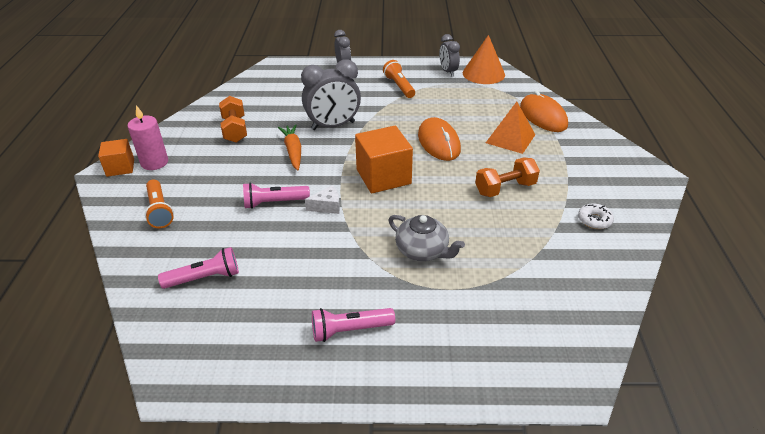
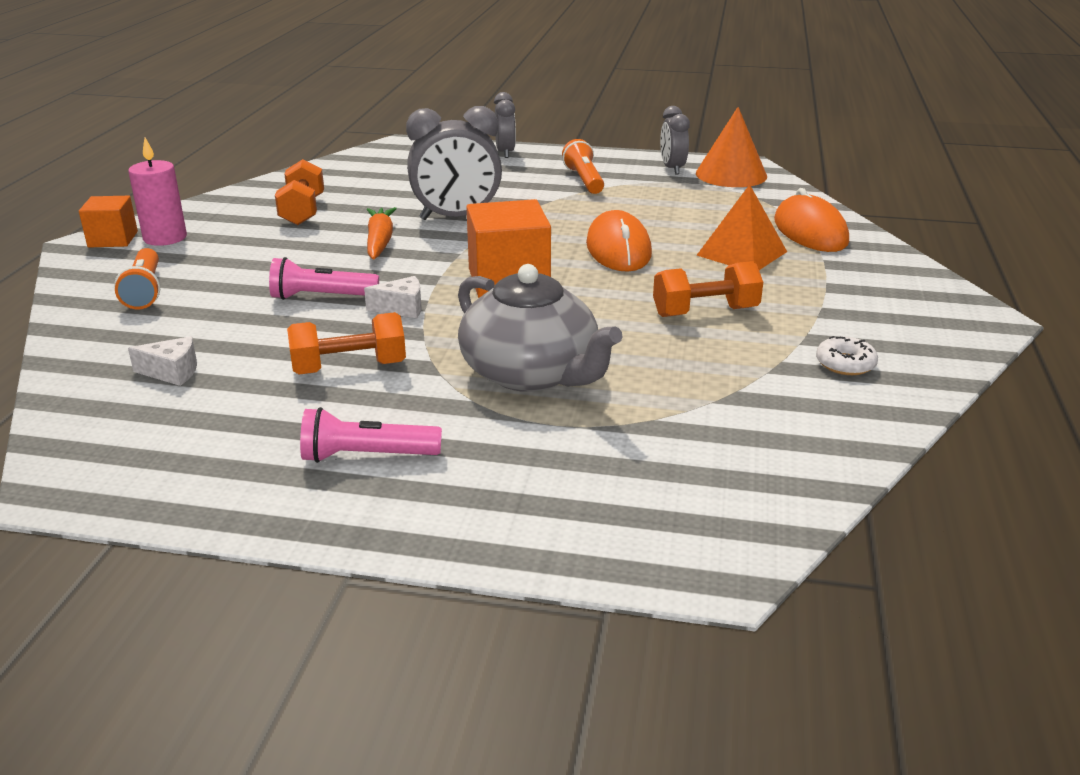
camera: 10 degrees right, 10 degrees down
pink flashlight [158,247,239,289] -> white cheese [128,336,197,386]
grey teapot [388,215,465,261] -> grey teapot [458,264,623,392], size x1.54
none -> orange dumbbell [287,312,406,375]

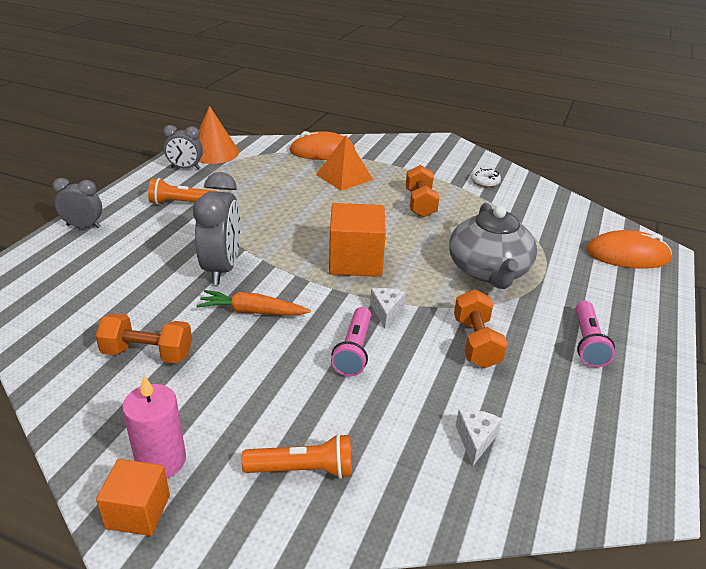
camera: 80 degrees left, 5 degrees up
grey teapot [458,264,623,392] -> grey teapot turned 120 degrees clockwise [449,203,537,289]
orange mouse [586,210,652,272] -> orange mouse moved to [586,230,672,269]

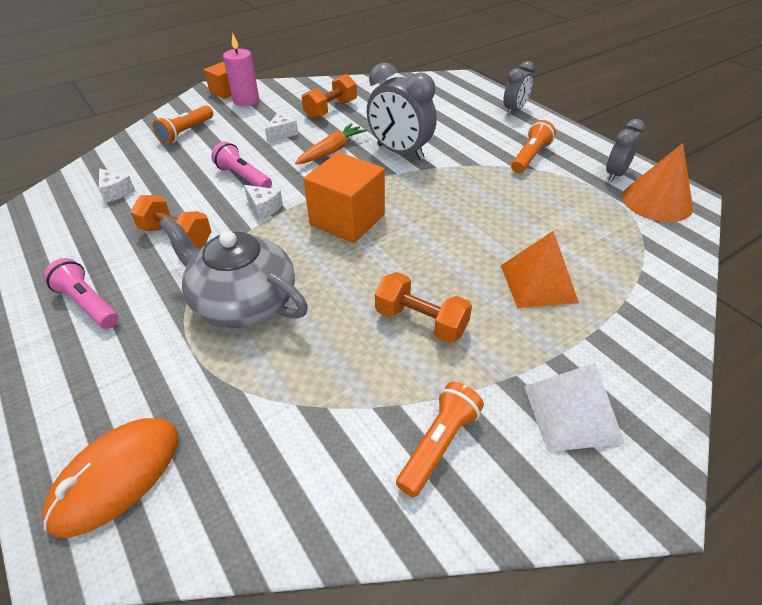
camera: 125 degrees right, 10 degrees up
orange mouse [289,131,355,160] -> none
white donut [471,168,501,187] -> orange flashlight [396,382,484,497]
none -> white cheese [265,113,298,143]
none -> white pyramid [524,363,625,452]

